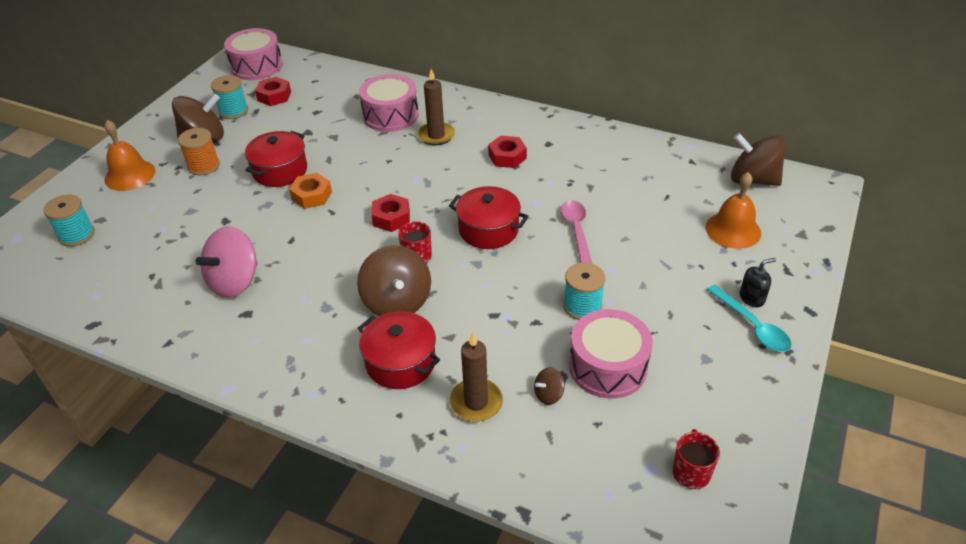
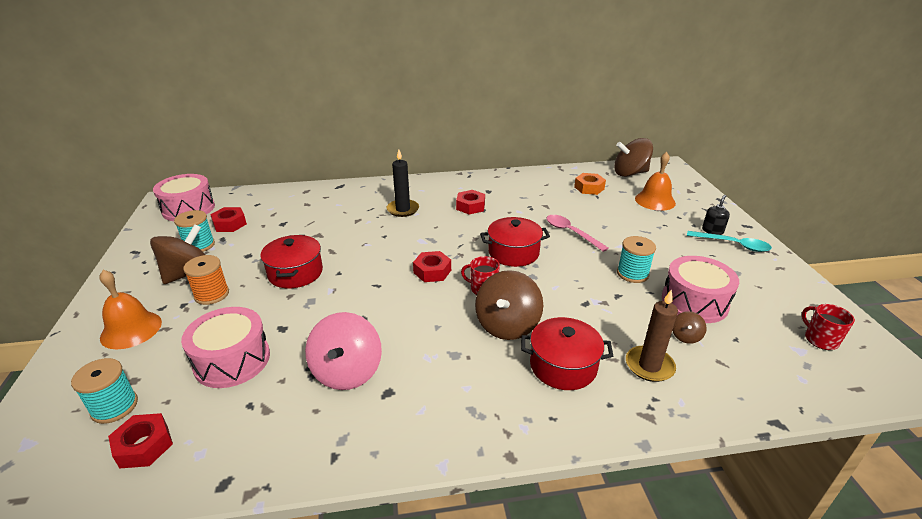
camera: 35 degrees left, 10 degrees down
orange nut [289,173,332,209] -> orange nut moved to [574,173,606,195]
brown spinning top [357,245,431,316] -> brown spinning top turned 75 degrees clockwise [475,270,543,340]
pink drum [359,74,419,132] -> pink drum moved to [181,307,270,388]
brown candle [417,69,455,145] -> black candle [387,149,419,217]
none -> red nut [108,413,173,468]

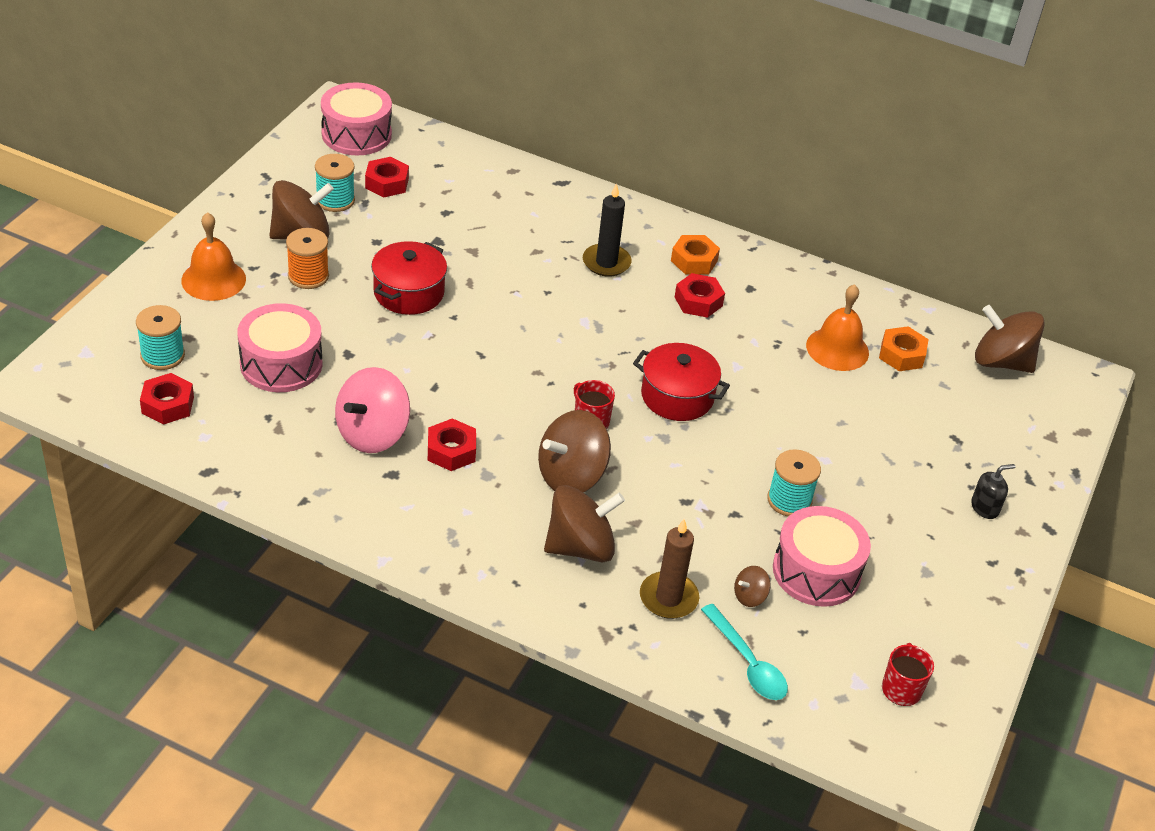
camera: 30 degrees right, 10 degrees up
red nut [413,251,451,282] -> red nut moved to [428,418,476,471]
red pot [521,317,613,390] -> brown spinning top [544,485,625,563]
pink spoon [546,215,609,252] -> none
orange bell [635,152,676,211] -> orange bell moved to [806,284,869,371]
turquoise spoon [687,231,772,252] -> turquoise spoon moved to [701,604,788,700]
none -> orange nut [671,235,720,275]

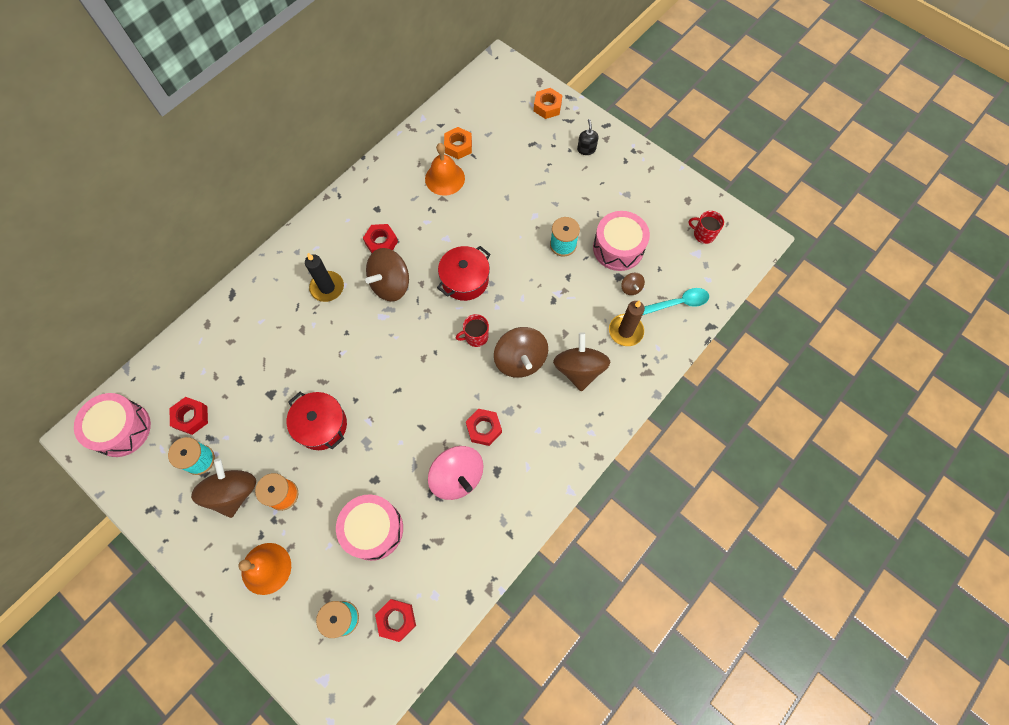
camera: 70 degrees left, 25 degrees up
orange nut [671,235,720,275] -> orange nut moved to [534,88,562,119]
brown spinning top [975,305,1044,373] -> brown spinning top moved to [365,248,409,302]

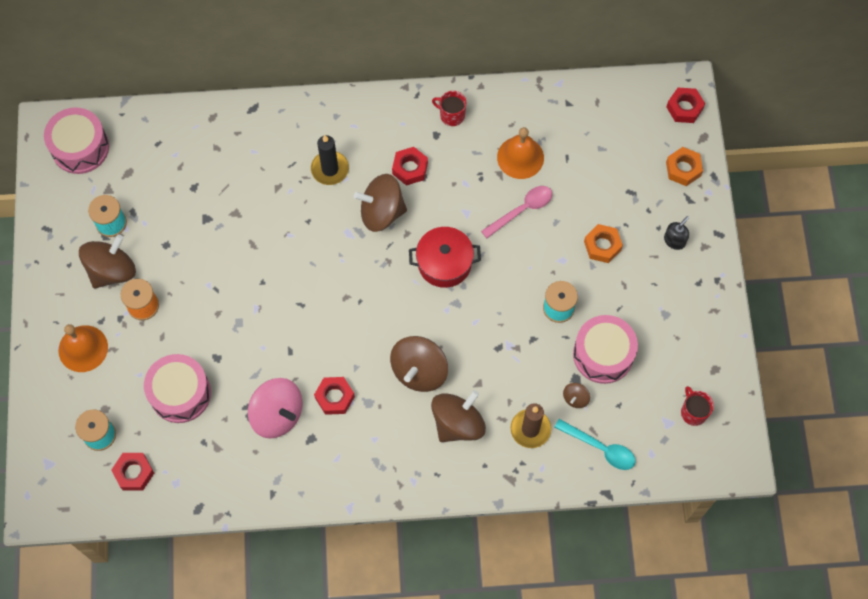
camera: 45 degrees right, 0 degrees up
red nut [170,397,208,435] -> red nut moved to [666,88,705,123]
red pot [287,392,347,450] -> none
pink spinning top [428,446,484,500] -> pink spinning top turned 60 degrees counterclockwise [248,378,303,438]
orange nut [444,127,472,159] -> orange nut moved to [584,224,623,263]
red mug [456,314,489,347] -> red mug moved to [432,91,467,126]
none -> pink spoon [481,186,552,238]

